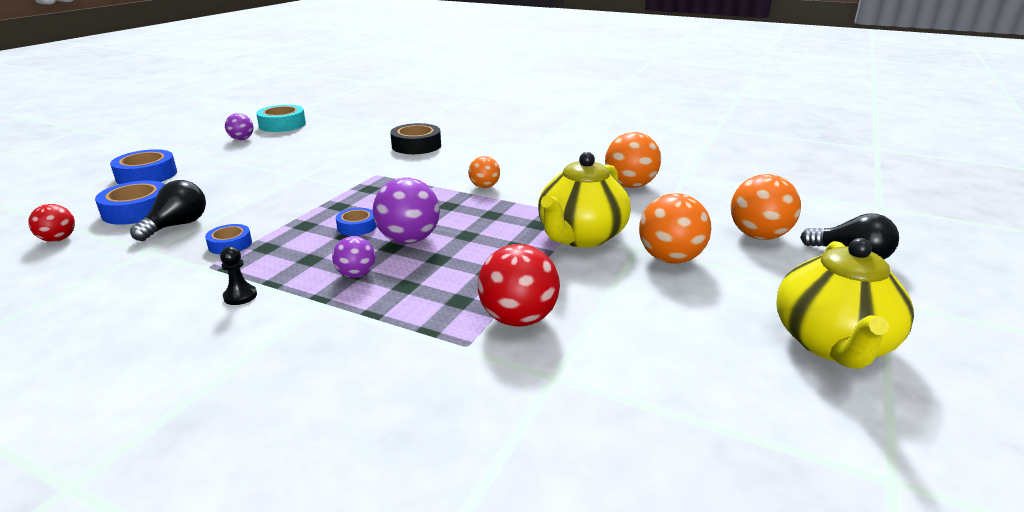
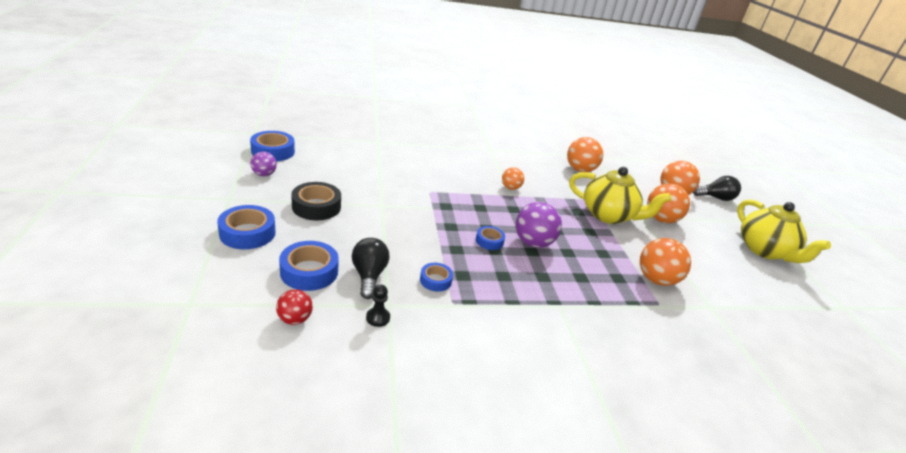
camera: 40 degrees left, 5 degrees up
black pawn [220,247,257,305] -> black pawn moved to [366,285,390,327]
turquoise tape [256,105,306,132] -> blue tape [250,131,295,161]
purple ball [332,236,375,278] -> none
black tape [390,123,441,154] -> black tape moved to [291,182,341,221]
red ball [478,244,560,327] -> orange ball [640,238,691,286]
yellow teapot [538,152,631,248] -> yellow teapot turned 60 degrees counterclockwise [569,167,671,224]

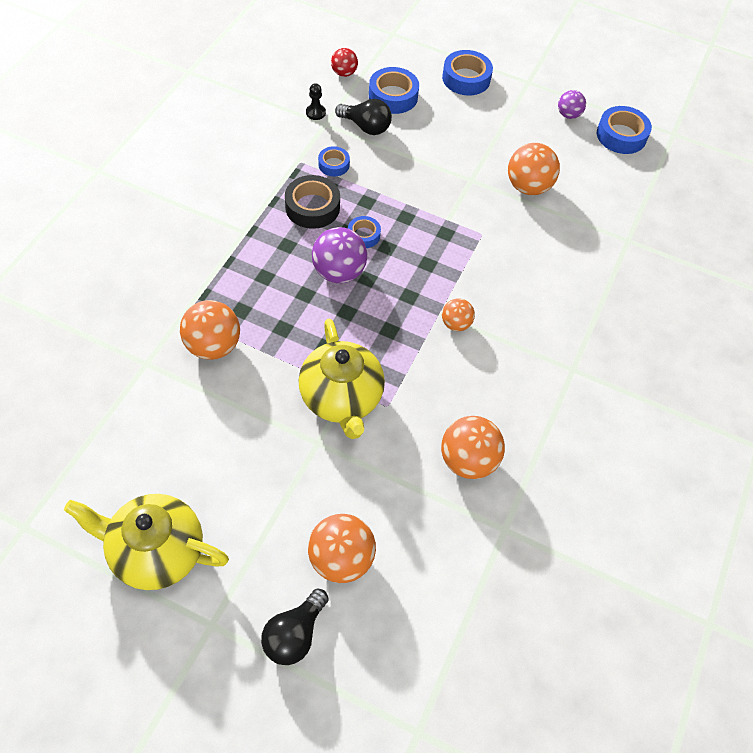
camera: 125 degrees right, 25 degrees up
black tape [291,182,341,221] -> black tape moved to [285,175,340,229]
yellow teapot [569,167,671,224] -> yellow teapot turned 75 degrees counterclockwise [298,318,385,439]
orange ball [647,183,690,223] -> orange ball moved to [508,143,560,195]

